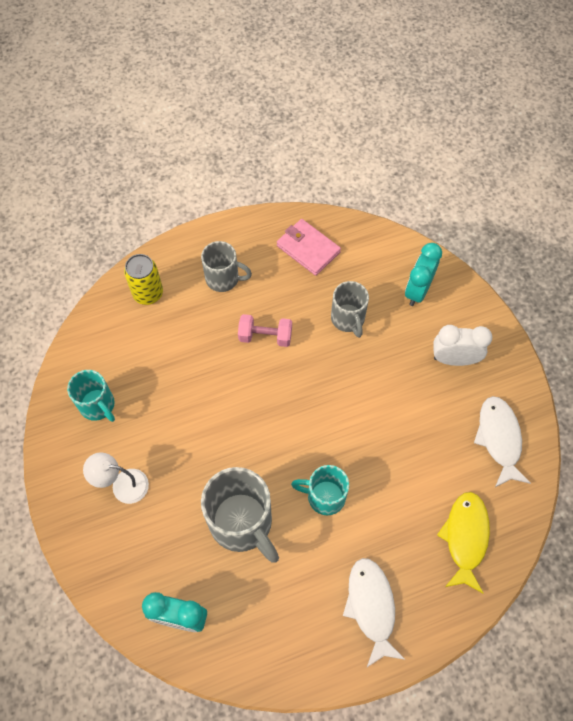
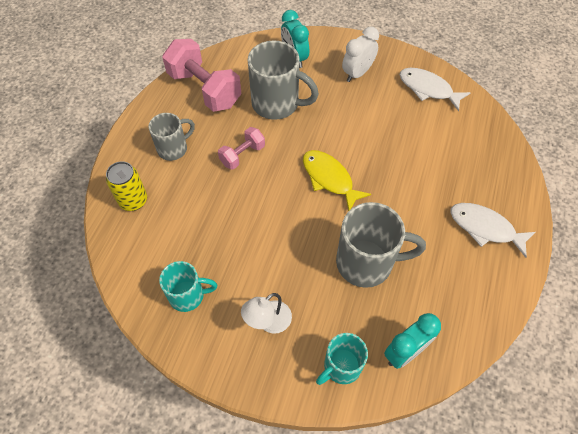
camera: 50 degrees left, 5 degrees down
pink wallet [277,219,341,276] -> pink dumbbell [162,39,241,112]
turquoise mug [291,465,349,515] -> turquoise mug moved to [316,333,368,385]
grey mug [331,281,369,338] -> grey mug [248,41,319,120], size x1.64
yellow fish [437,492,490,594] -> yellow fish moved to [303,150,371,211]

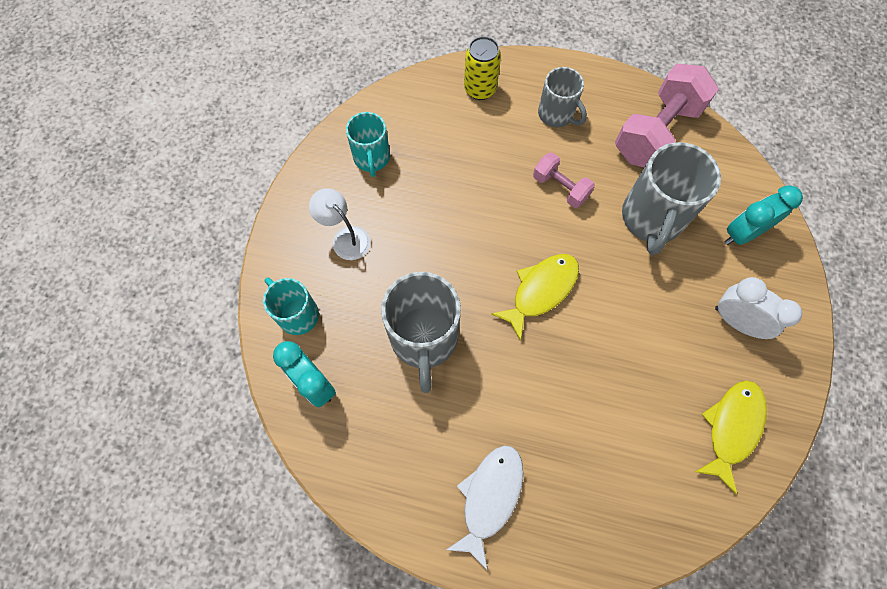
camera: 85 degrees right, 10 degrees up
white fish [399,68,470,111] -> yellow fish [695,380,767,494]

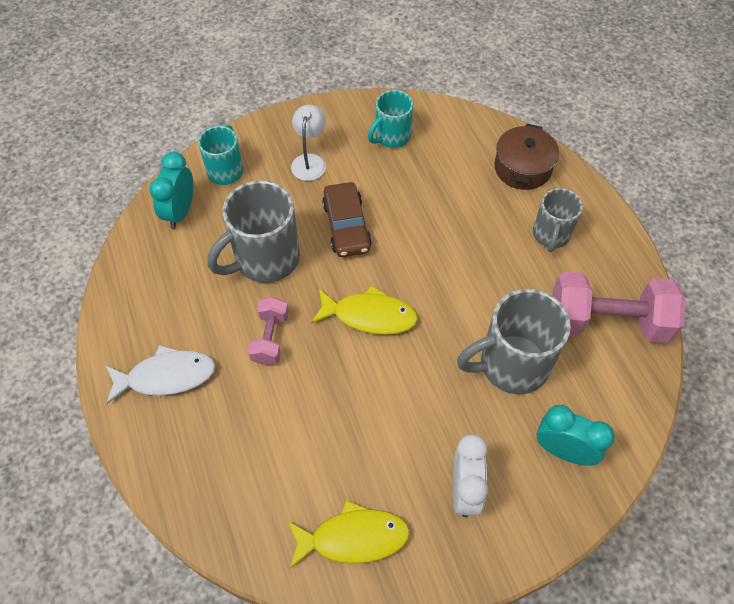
camera: 55 degrees right, 10 degrees down
yellow can [464,36,501,100] -> brown pot [494,124,559,190]
pink dumbbell [533,152,595,208] -> pink dumbbell moved to [248,297,289,365]
none -> brown car [322,182,372,257]

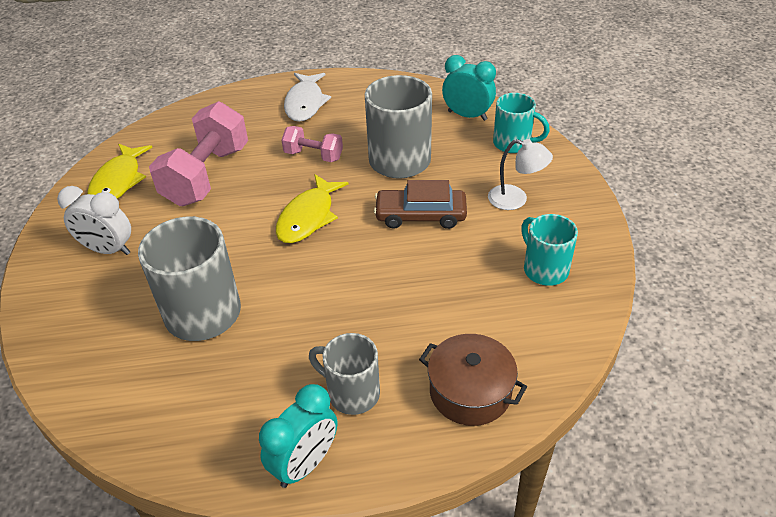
camera: 105 degrees right, 15 degrees down
turquoise clock [537,405,615,466] -> turquoise clock moved to [259,384,337,488]
pink dumbbell [552,271,686,343] -> pink dumbbell moved to [149,101,248,206]

